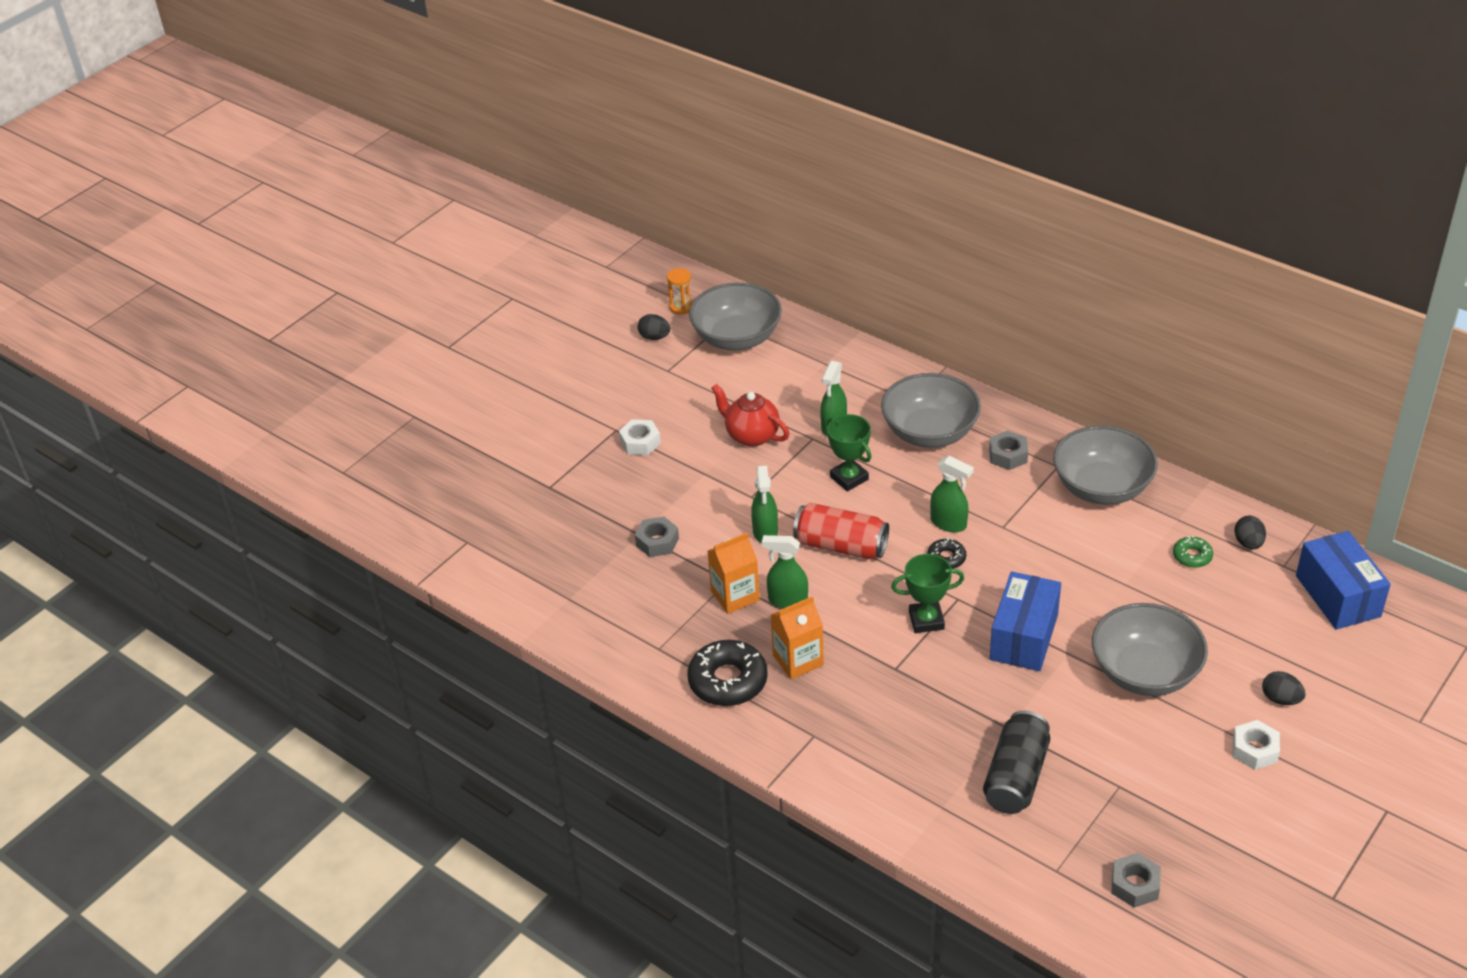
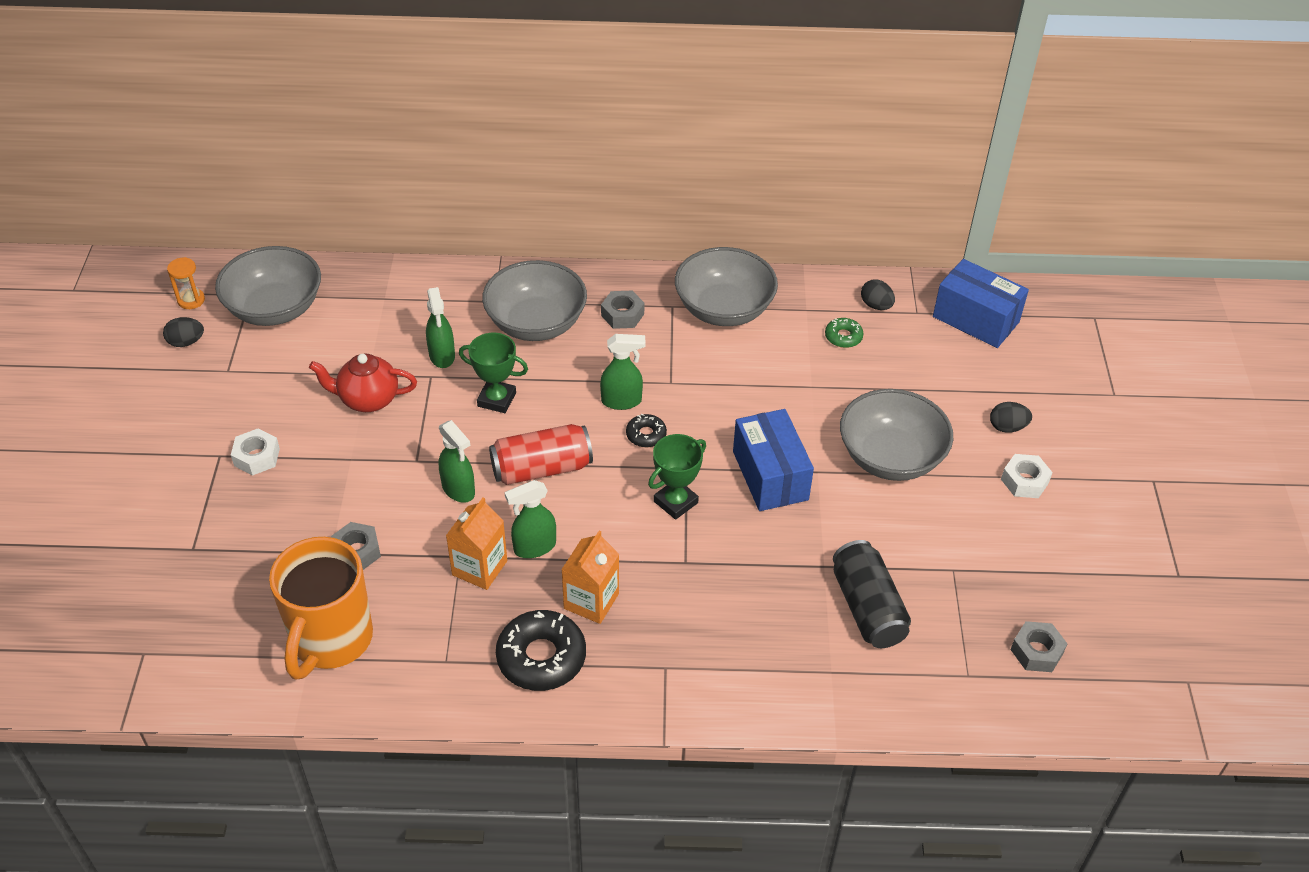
camera: 40 degrees left, 5 degrees up
none -> orange mug [269,537,373,679]

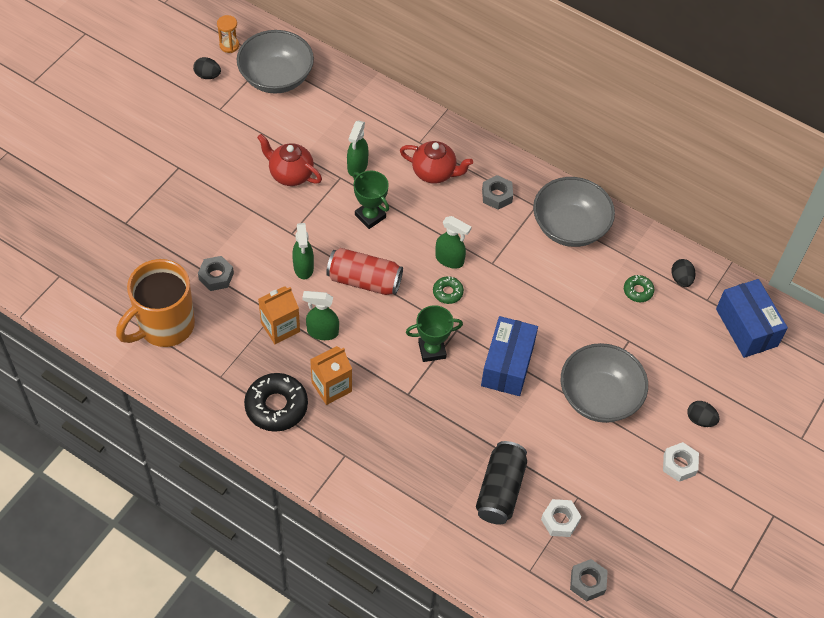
camera: 30 degrees right, 10 degrees up
white nut [231,428,280,476] -> white nut moved to [541,499,581,537]
grey bowl [482,260,587,341] -> red teapot [400,141,473,184]
black donut [626,414,667,447] -> green donut [433,276,464,304]

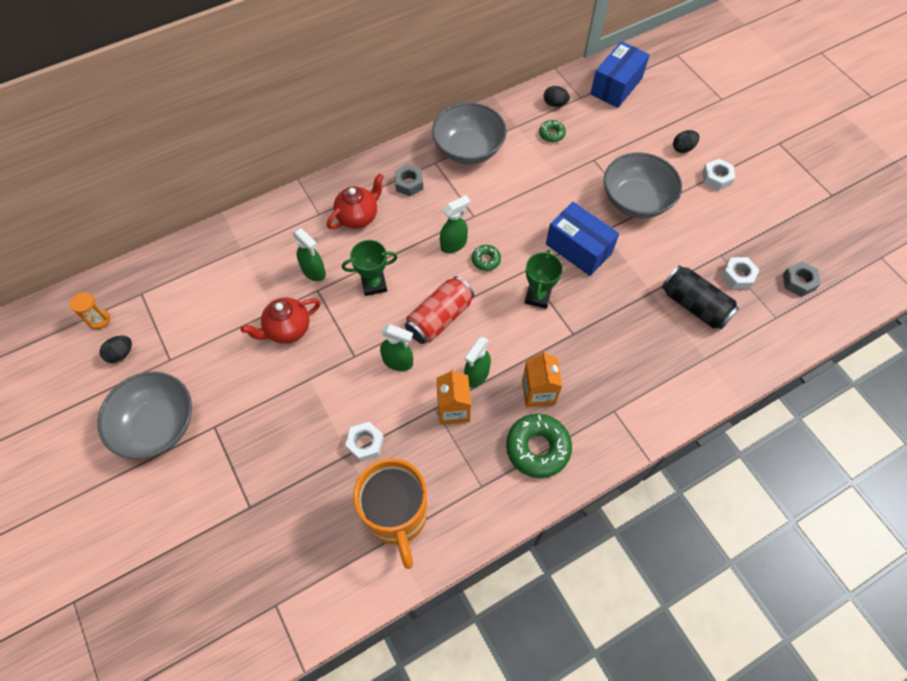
camera: 60 degrees left, 5 degrees up
grey nut [198,256,234,291] -> white nut [345,422,384,462]
grey bowl [236,30,314,94] -> grey bowl moved to [97,372,192,459]
black donut [244,373,308,432] -> green donut [506,414,572,478]
blue box [716,279,788,358] -> blue box turned 60 degrees counterclockwise [590,41,650,108]

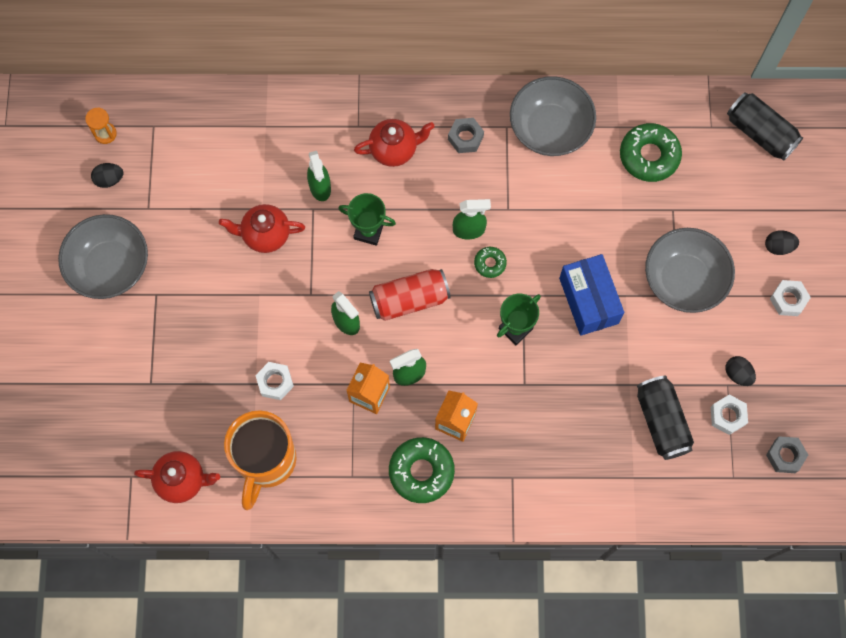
camera: 30 degrees right, 10 degrees up
green donut [539,120,566,142] -> green donut [620,123,682,182], size x1.94
black egg [544,86,570,107] -> black egg moved to [725,356,756,386]
blue box [590,41,650,108] -> black can [727,92,803,161]
none -> red teapot [134,451,220,503]

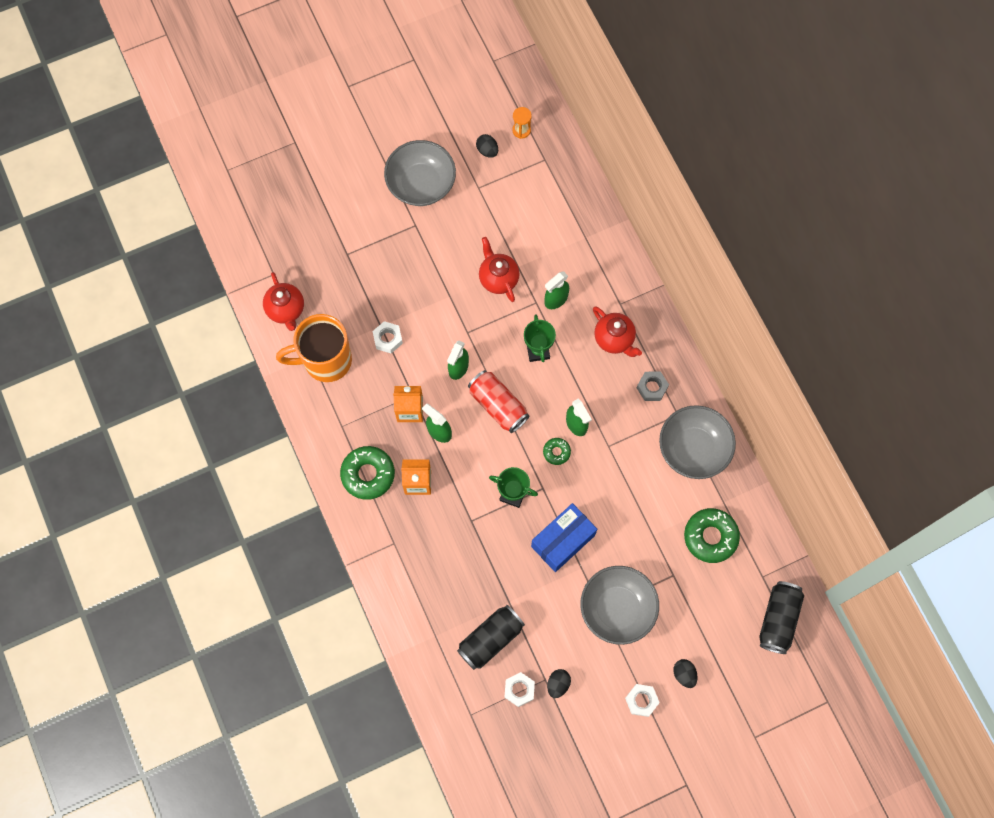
camera: 65 degrees right, 0 degrees up
grey nut [766,436,808,473] -> none

